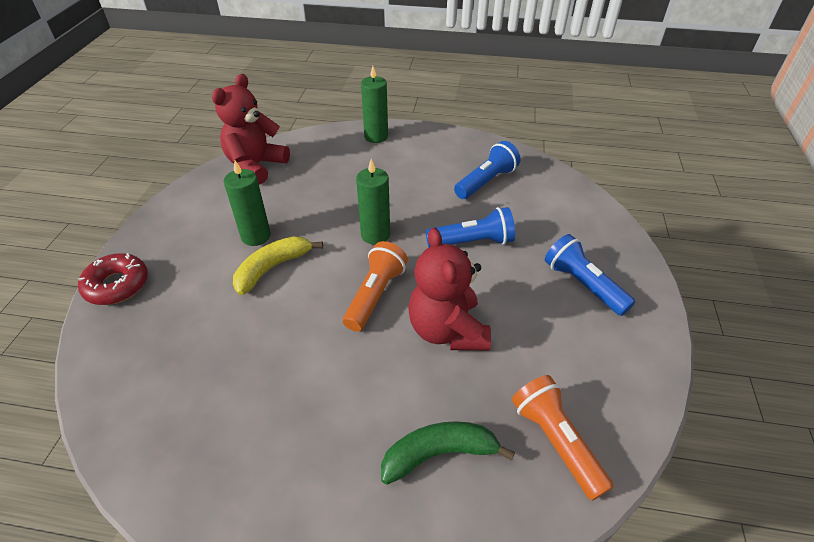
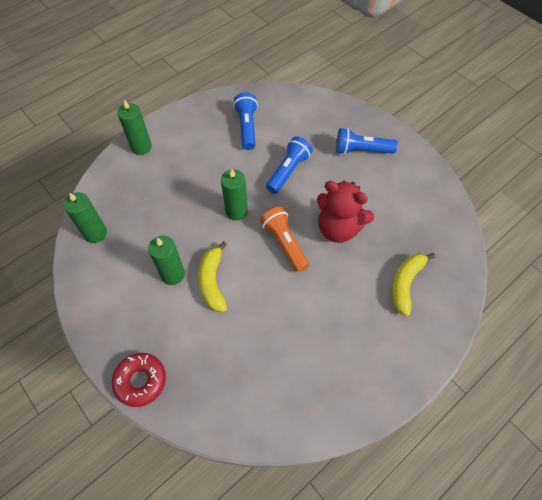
camera: 50 degrees left, 15 degrees up
red teddy bear [212,74,290,185] -> green candle [63,192,107,243]
green banana [381,421,515,485] -> yellow banana [391,253,435,316]
orange flashlight [512,375,614,501] -> none

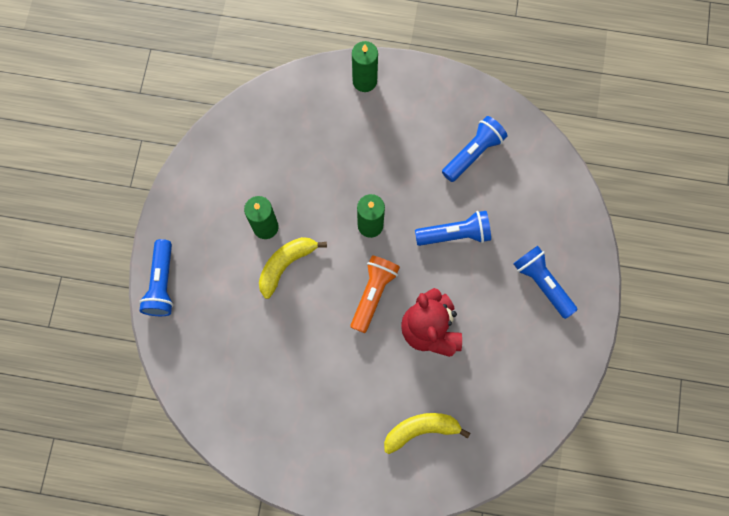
camera: 50 degrees right, 15 degrees up
green candle [63,192,107,243] -> none
red donut [112,353,166,407] -> blue flashlight [139,239,173,316]

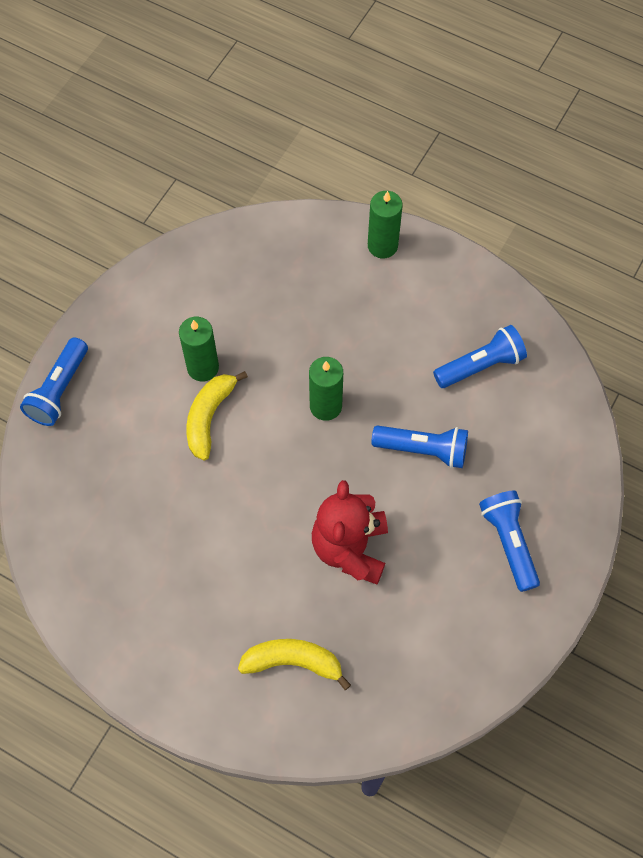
camera: 20 degrees right, 10 degrees down
yellow banana [259,237,327,299] -> yellow banana turned 45 degrees counterclockwise [186,371,248,461]
orange flashlight [350,256,400,333] -> none

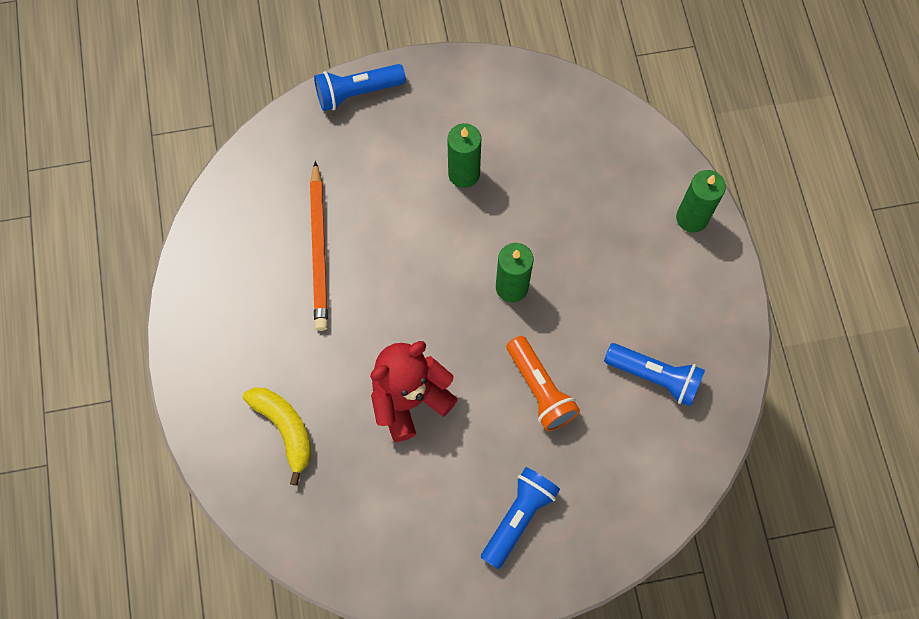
camera: 50 degrees right, 5 degrees up
yellow banana [186,371,248,461] -> none
blue flashlight [371,425,468,468] -> orange flashlight [507,336,580,431]
none -> orange pencil [310,161,328,331]

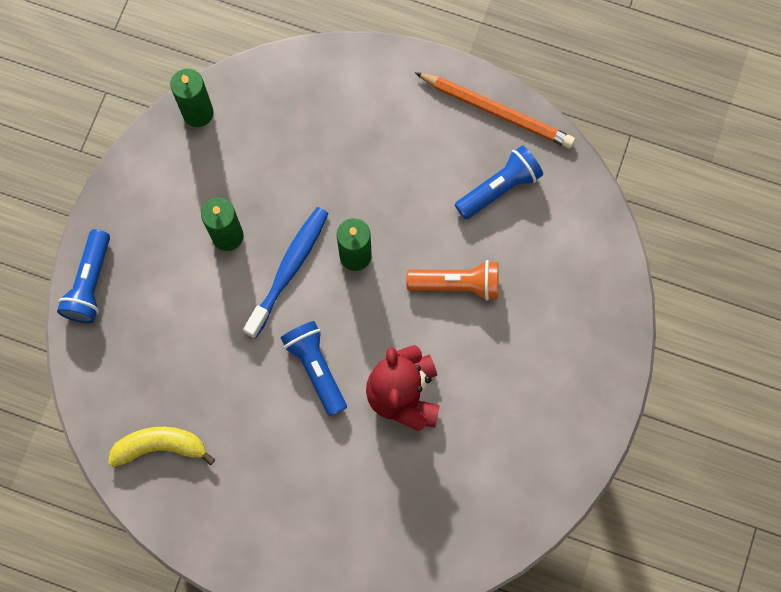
camera: 60 degrees left, 5 degrees up
yellow banana [243,388,311,486] -> yellow banana moved to [108,427,215,467]
orange pencil [310,161,328,331] -> orange pencil moved to [415,72,575,148]
blue flashlight [481,467,560,569] -> blue flashlight moved to [281,321,347,416]
green candle [676,170,726,233] -> green candle moved to [170,69,214,127]
none -> blue toothbrush [243,207,329,338]

